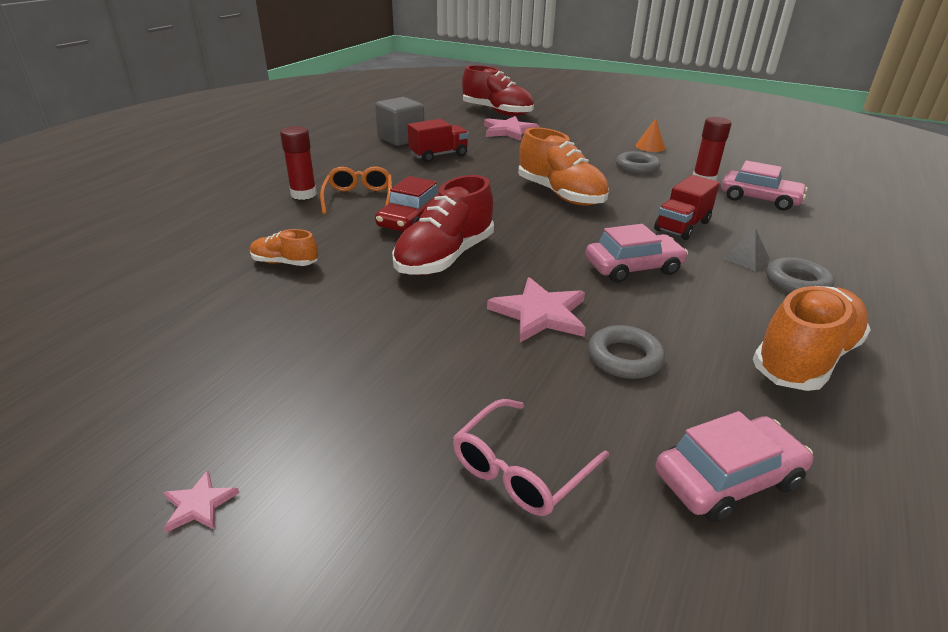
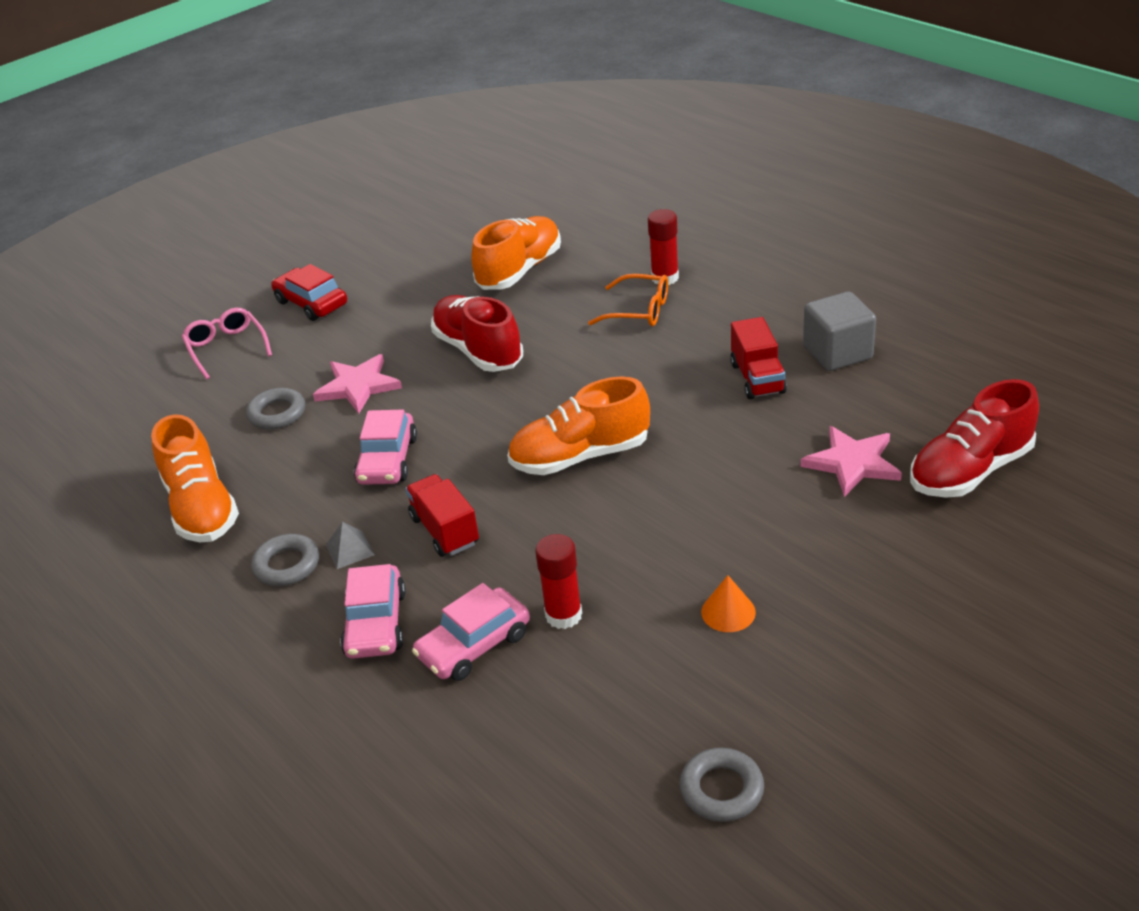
camera: 115 degrees right, 5 degrees up
pink star [164,470,239,533] -> none
orange shoe [250,229,318,266] -> orange shoe [471,216,561,290], size x1.95
red car [375,176,439,232] -> red car moved to [271,264,347,321]
grey ring [616,151,660,174] -> grey ring moved to [679,748,764,822]
pink car [655,411,813,522] -> pink car moved to [340,564,406,659]

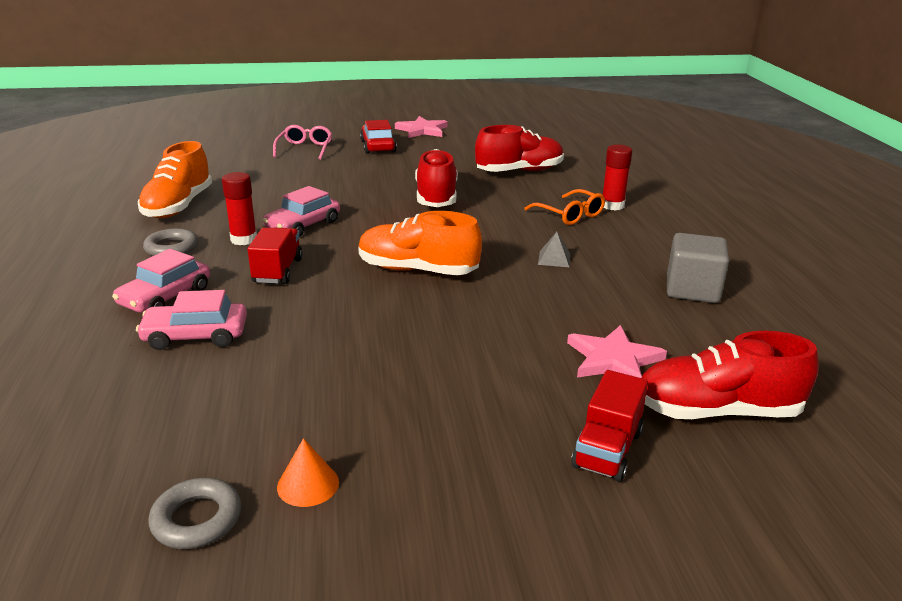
camera: 30 degrees right, 10 degrees down
grey ring [246,388,305,430] -> none
pink star [313,354,402,414] -> pink star moved to [395,116,448,138]
grey pyramid [326,521,375,569] -> grey pyramid moved to [538,232,570,267]
orange shoe [471,216,561,290] -> red shoe [475,125,564,172]
red glue stick [535,534,582,629] -> red glue stick moved to [222,172,257,245]
orange cone [701,575,756,632] -> orange cone moved to [277,438,339,507]
red truck [730,317,787,399] -> red truck moved to [571,370,648,482]

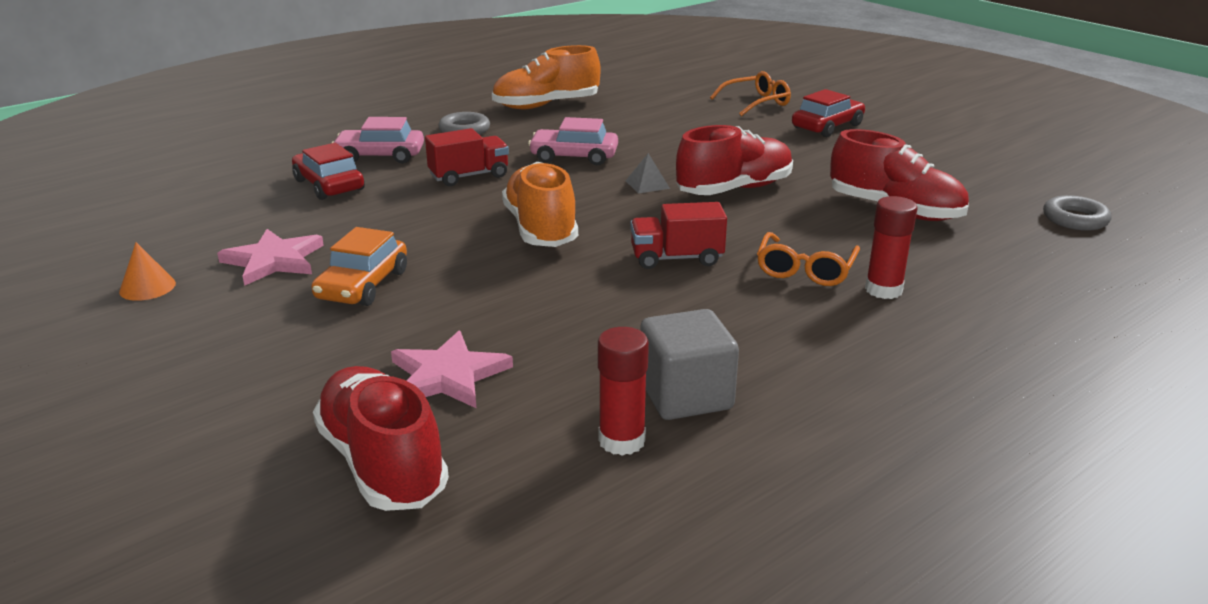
camera: 60 degrees right, 0 degrees up
pink car [136,290,247,350] -> red car [292,143,365,200]
grey ring [148,478,241,549] -> grey ring moved to [1043,195,1112,231]
red glue stick [222,172,257,245] -> red glue stick moved to [598,327,649,456]
pink glasses [273,125,332,160] -> orange glasses [710,71,791,116]
pink star [395,116,448,138] -> pink star moved to [217,229,324,286]
grey pyramid [538,232,570,267] -> grey pyramid moved to [626,153,670,194]
red truck [571,370,648,482] -> red truck moved to [630,202,727,269]
none -> orange car [312,227,407,306]

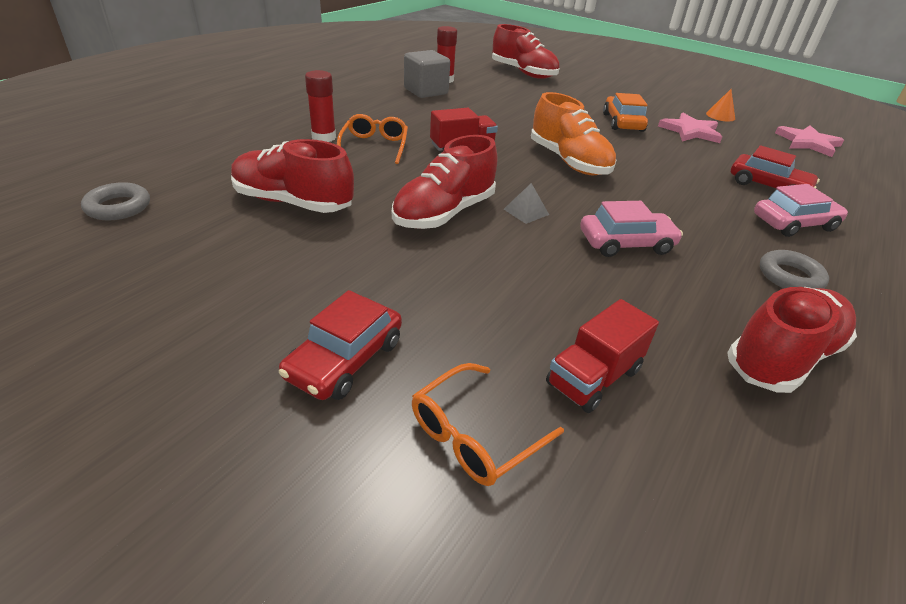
camera: 160 degrees right, 10 degrees up
pink star [391,331,513,409] -> pink star moved to [775,125,844,157]
red truck [425,128,509,186] -> red truck moved to [546,299,659,413]
orange shoe [492,45,601,109] -> red shoe [727,287,857,393]

